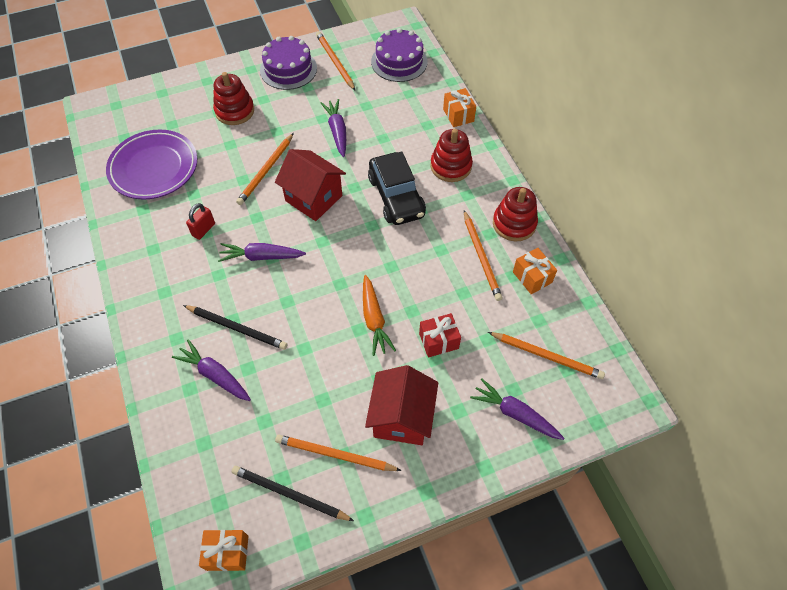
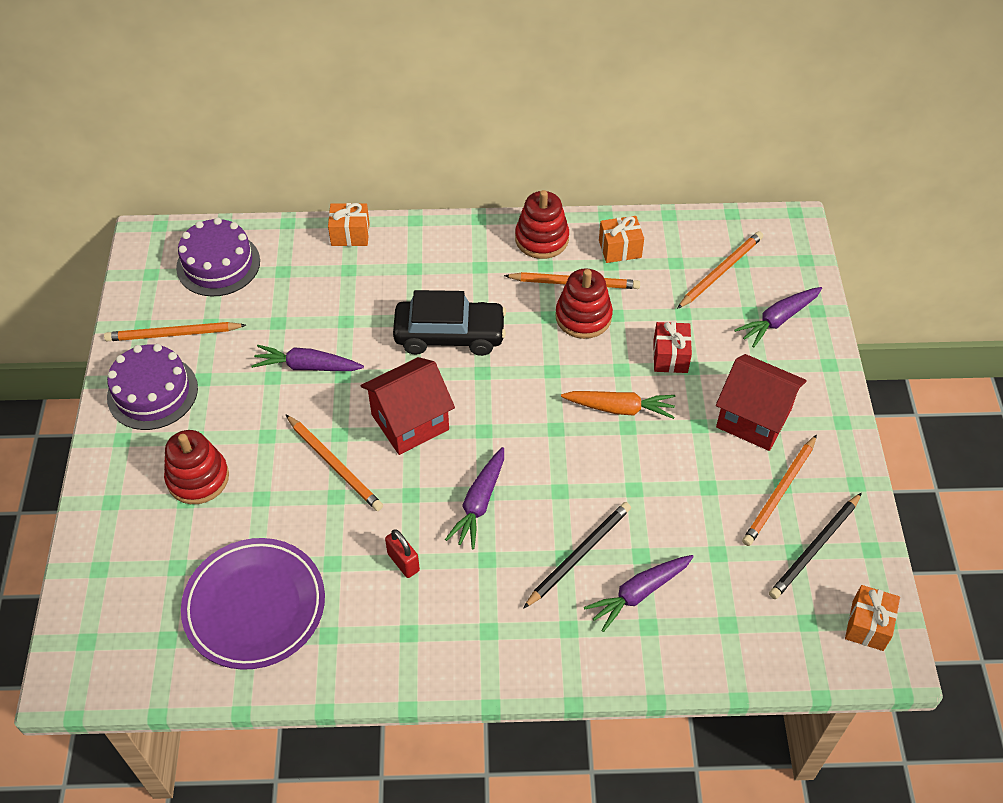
camera: 70 degrees left, 5 degrees down
red stacking toy [430,129,473,182] -> red stacking toy moved to [555,268,613,339]

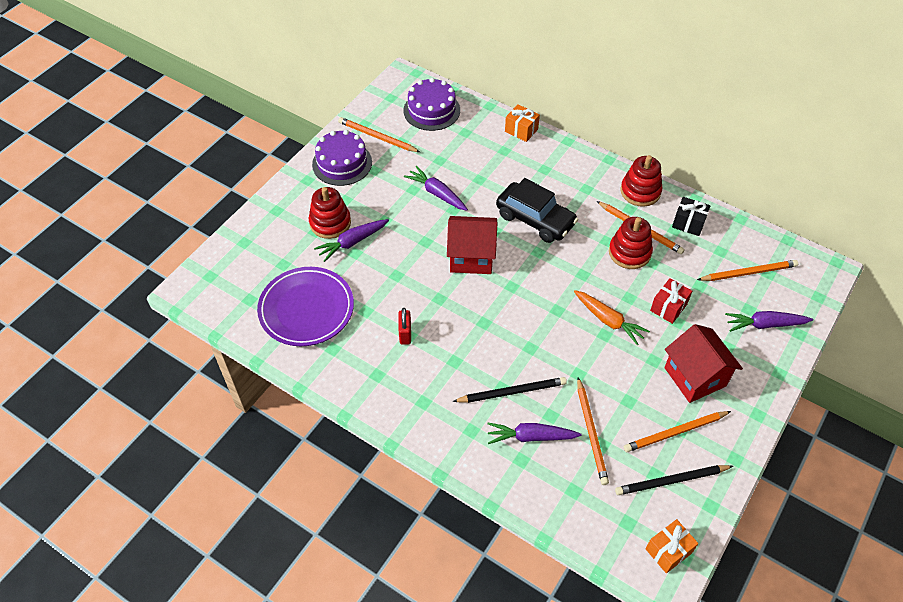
camera: 35 degrees right, 0 degrees up
orange pencil [286,415,383,511] -> orange pencil moved to [577,377,609,485]
purple carrot [445,447,504,549] -> purple carrot moved to [314,219,389,262]
orange gift [599,216,644,263] -> black gift [672,197,710,236]

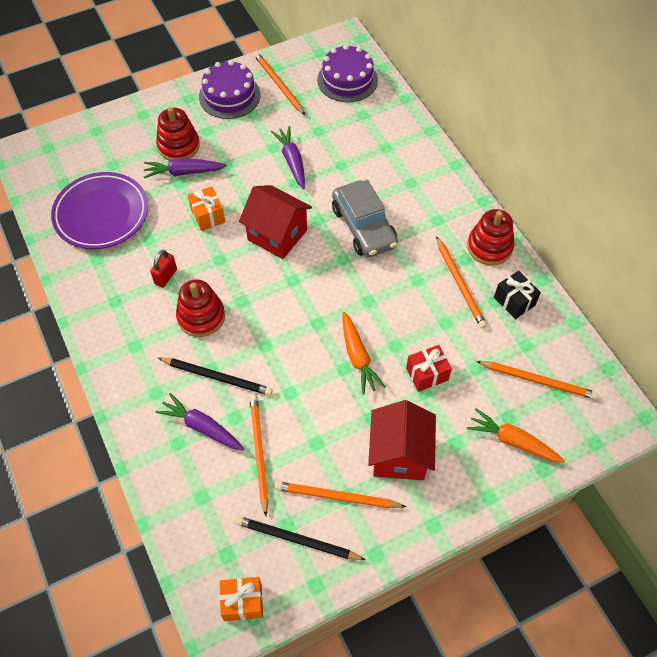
camera: 30 degrees right, 5 degrees up
black car [496,178,578,243] -> grey car [332,180,398,257]
orange gift [505,104,540,142] -> orange gift moved to [188,186,225,231]
orange pencil [577,377,609,485] -> orange pencil turned 150 degrees clockwise [249,395,269,516]
red stacking toy [609,217,653,269] -> red stacking toy moved to [176,279,225,337]
purple carrot [725,311,813,332] -> orange carrot [467,408,565,463]

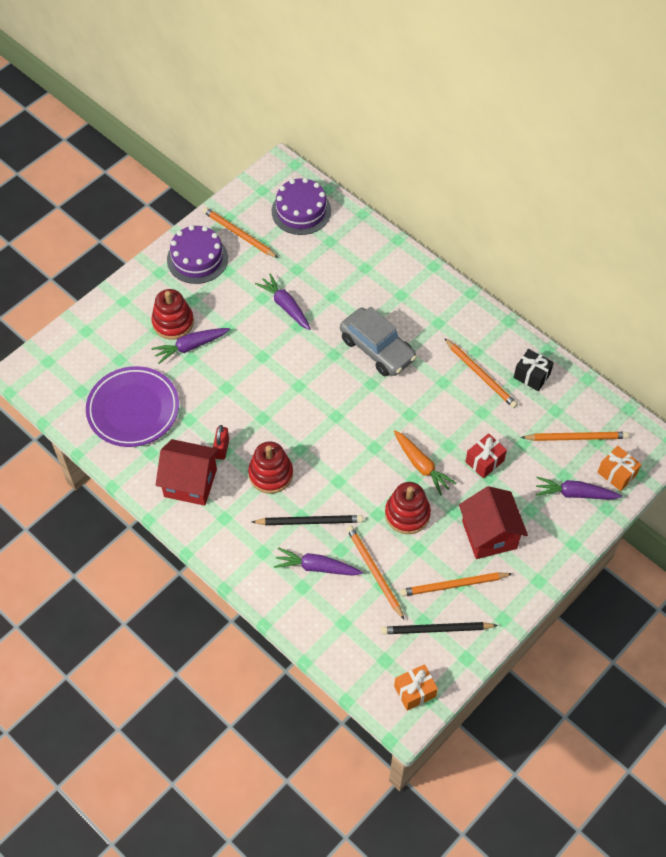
camera: 20 degrees left, 0 degrees up
orange gift [188,186,225,231] -> orange gift moved to [597,446,641,491]
red house [239,185,312,259] -> red house moved to [156,439,219,506]
red stacking toy [467,209,515,266] -> red stacking toy moved to [385,482,431,534]
orange carrot [467,408,565,463] -> purple carrot [535,477,622,500]

